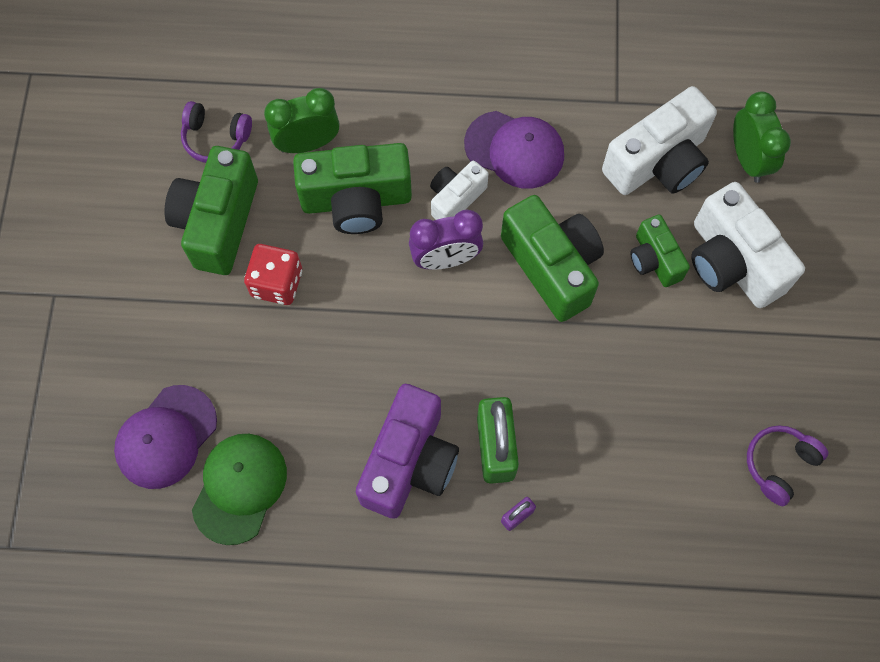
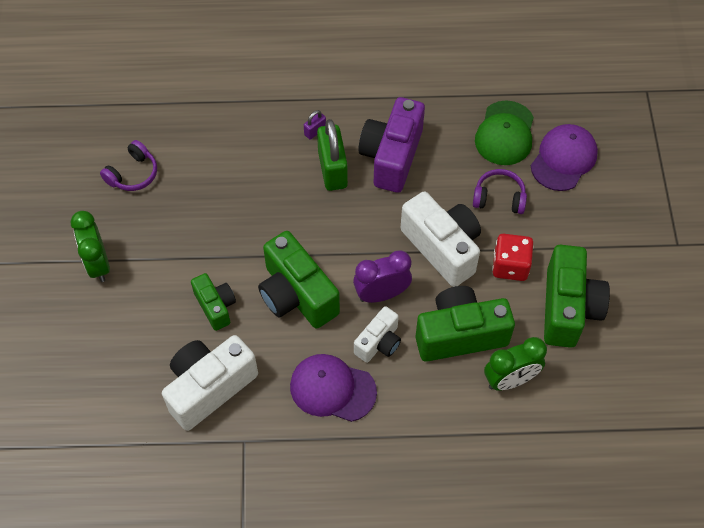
camera: 175 degrees right, 10 degrees down
purple headphones [181,101,252,163] -> purple headphones moved to [473,169,527,214]
white camera [691,182,805,308] -> white camera moved to [401,192,481,287]
green clock [733,91,791,183] -> green clock moved to [70,211,110,282]

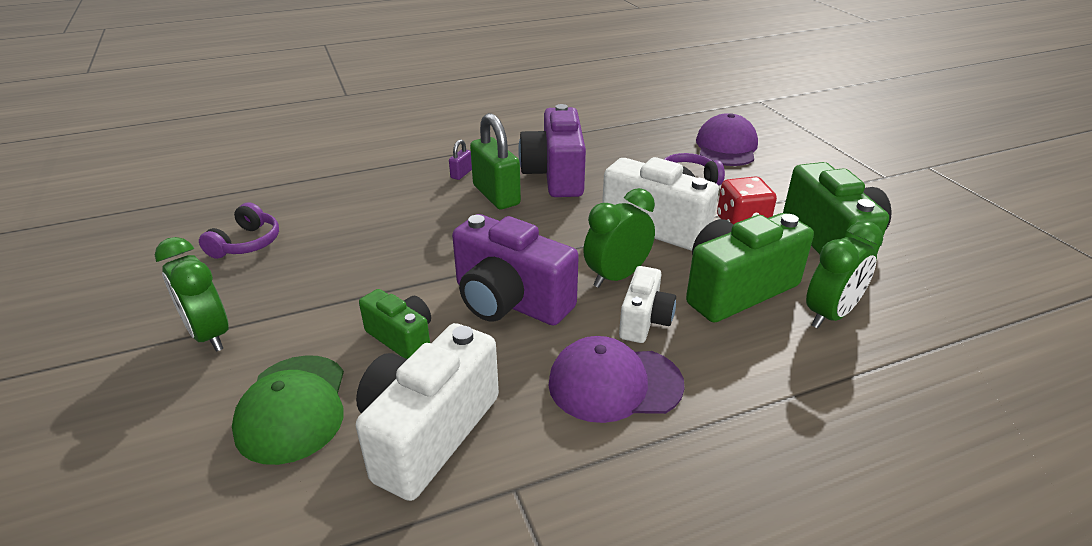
camera: 20 degrees left, 25 degrees down
green camera [258,231,340,329] -> purple camera [452,214,579,325]
purple clock [353,250,412,303] -> green clock [583,188,655,288]
green cap [475,101,534,165] -> green cap moved to [232,355,344,465]

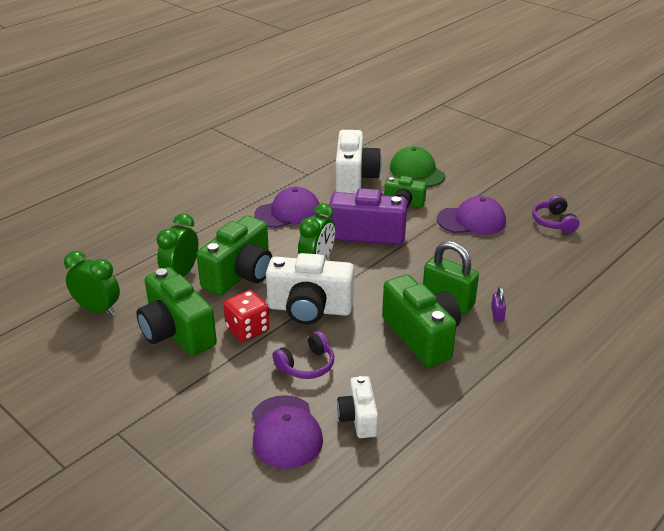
camera: 155 degrees right, 0 degrees up
green clock [155,237,229,352] -> green clock moved to [64,251,120,316]
purple camera [518,104,586,197] -> green camera [382,274,461,367]
white camera [619,266,676,343] -> white camera moved to [337,376,378,438]
none -> purple cap [437,196,506,235]

